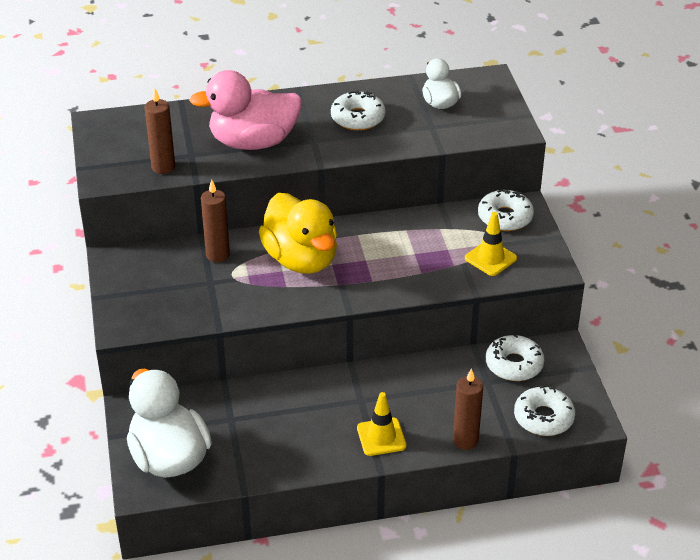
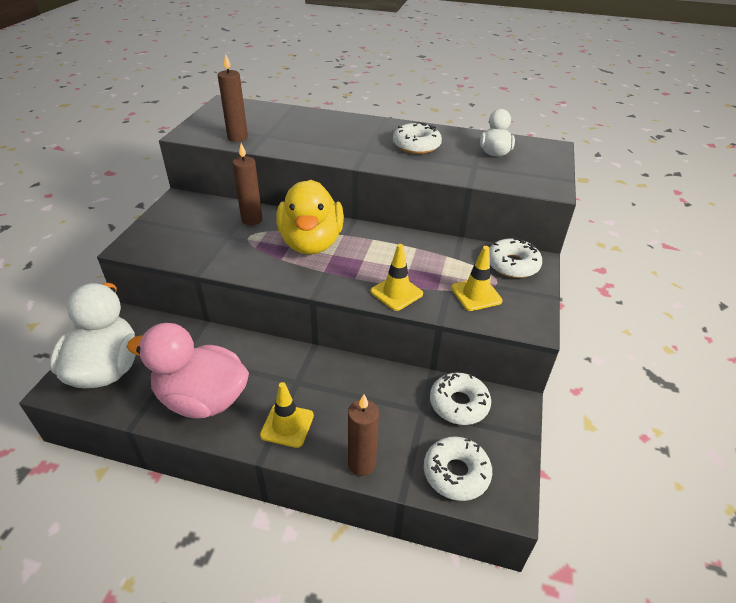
camera: 25 degrees right, 0 degrees up
pink duck [189,70,302,150] -> pink duck moved to [127,323,249,419]
none -> yellow traffic cone [370,244,423,311]

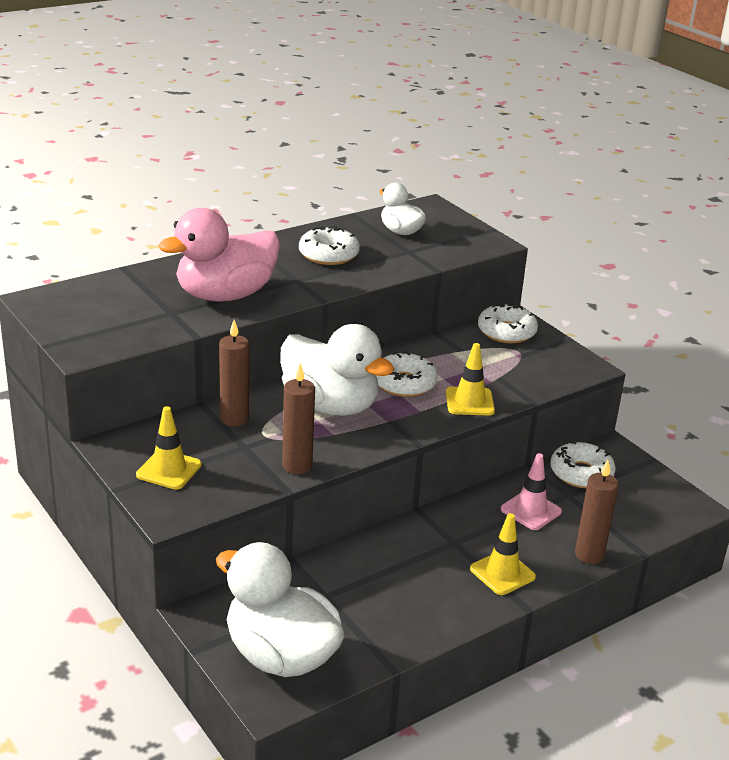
camera: 50 degrees left, 10 degrees down
pink duck [127,323,249,419] -> pink duck moved to [158,208,280,302]
brown candle [218,53,248,142] -> brown candle moved to [282,363,315,474]
yellow duck [276,180,344,255] -> white duck [280,324,394,416]
white donut [424,436,492,501] -> white donut moved to [376,351,438,397]
yellow traffic cone [451,246,502,311] -> yellow traffic cone moved to [136,406,202,490]
none -> pink traffic cone [501,453,562,530]

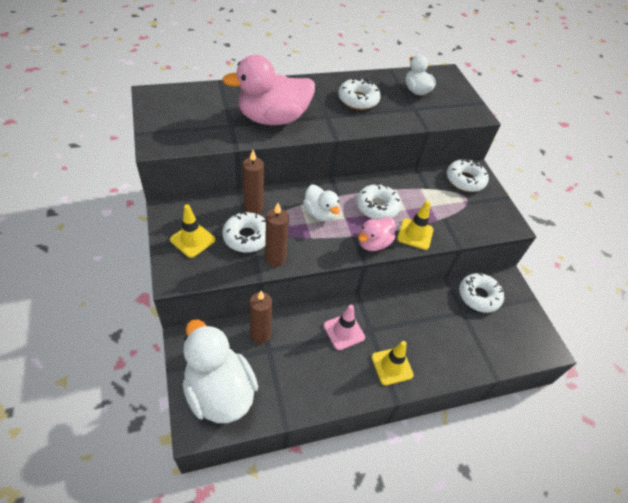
camera: 15 degrees right, 20 degrees up
white duck [280,324,394,416] -> white duck [303,185,340,221], size x0.54
pink traffic cone [501,453,562,530] -> pink traffic cone moved to [324,305,365,350]
brown candle [575,460,619,564] -> brown candle moved to [250,291,272,343]
none -> white donut [222,212,266,253]
none -> pink duck [358,217,396,251]

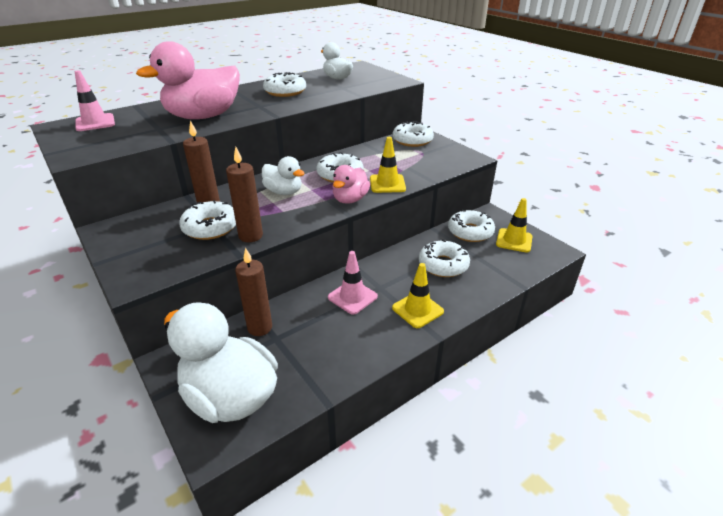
camera: 15 degrees left, 15 degrees down
yellow traffic cone [170,204,215,258] -> yellow traffic cone moved to [496,198,533,253]
none -> pink traffic cone [75,70,115,131]
none -> white donut [419,239,470,277]

